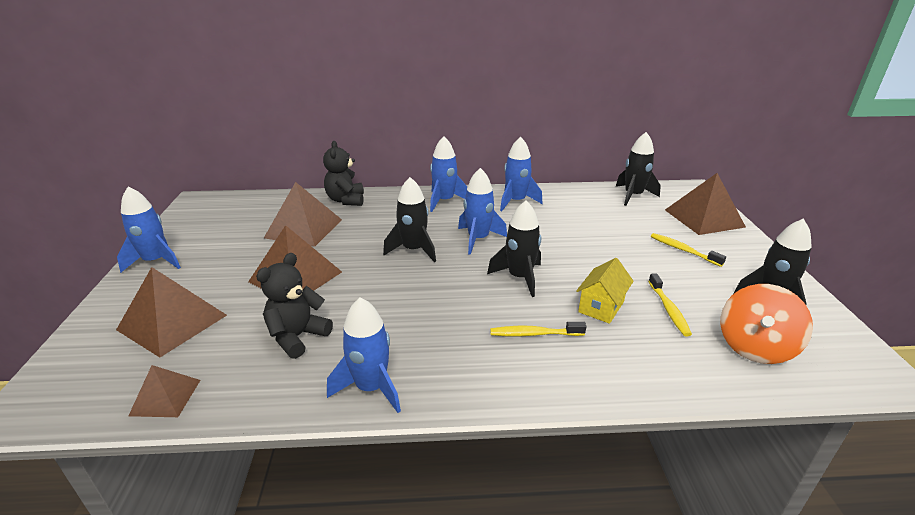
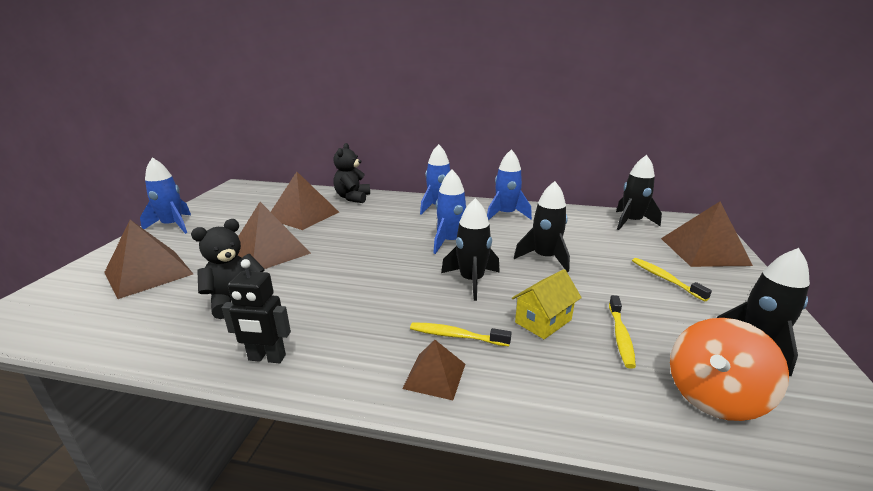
camera: 15 degrees right, 5 degrees down
brown pyramid [129,365,200,417] -> brown pyramid moved to [402,340,465,400]
blue rocket [327,297,401,413] -> black robot [222,259,291,363]
black rocket [383,177,436,262] -> black rocket moved to [514,181,570,272]

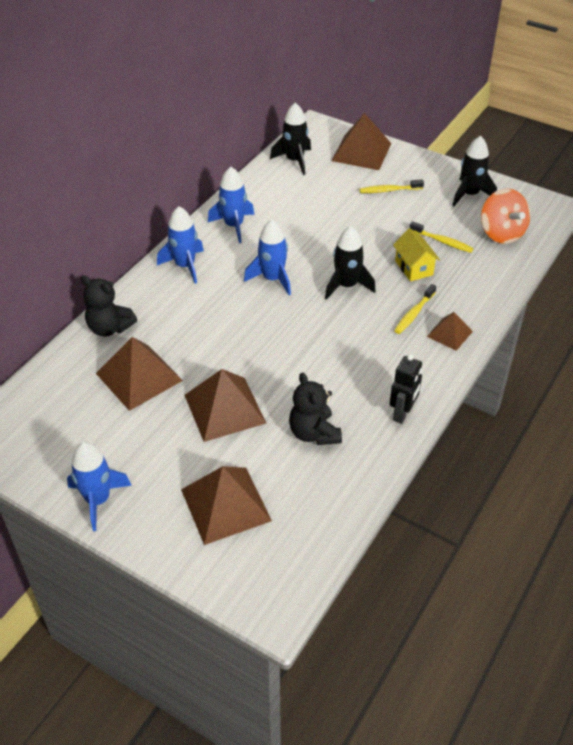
camera: 70 degrees left, 20 degrees up
black rocket [514,181,570,272] -> none

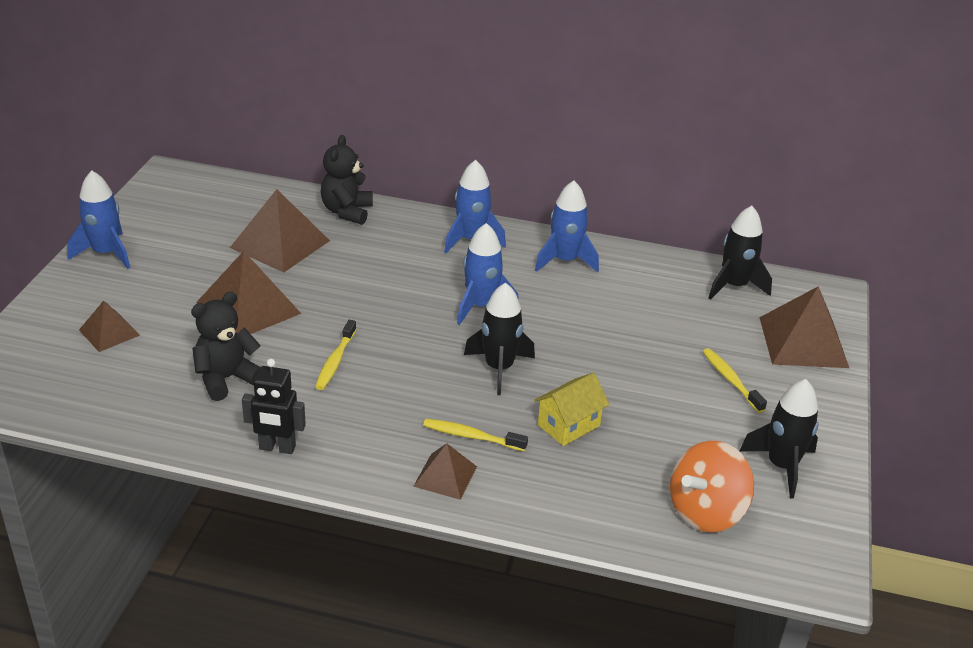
camera: 70 degrees right, 10 degrees down
brown pyramid [181,466,272,545] -> brown pyramid [79,301,140,352], size x0.56
yellow toothbrush [409,221,473,253] -> yellow toothbrush moved to [315,320,357,390]

